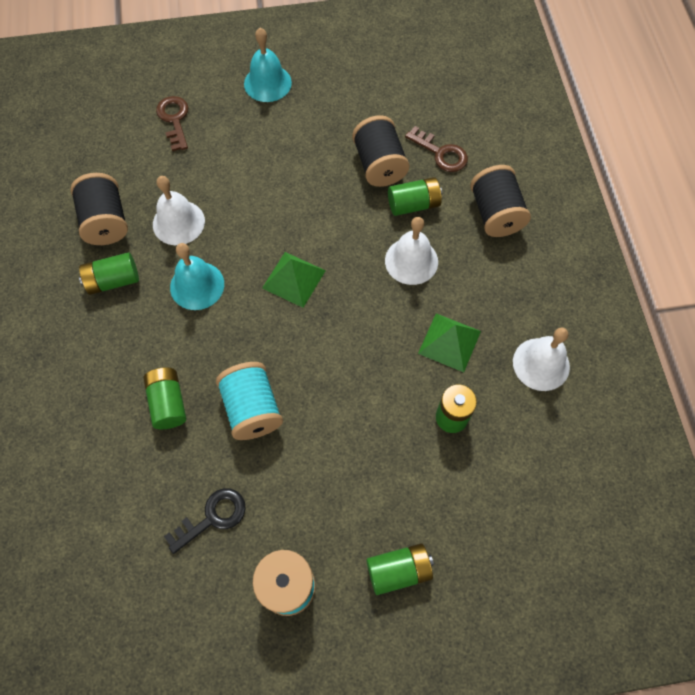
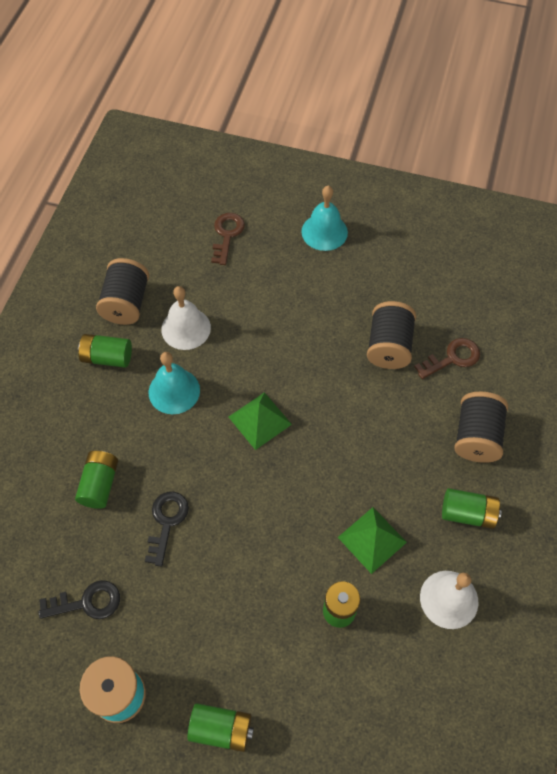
camera: 25 degrees right, 5 degrees down
turquoise spool [216,362,283,440] -> black key [145,492,189,566]
white bell [385,217,438,285] -> none
green battery [388,177,442,216] -> green battery moved to [442,488,502,529]
brown key [405,126,468,172] -> brown key turned 90 degrees counterclockwise [414,338,480,379]

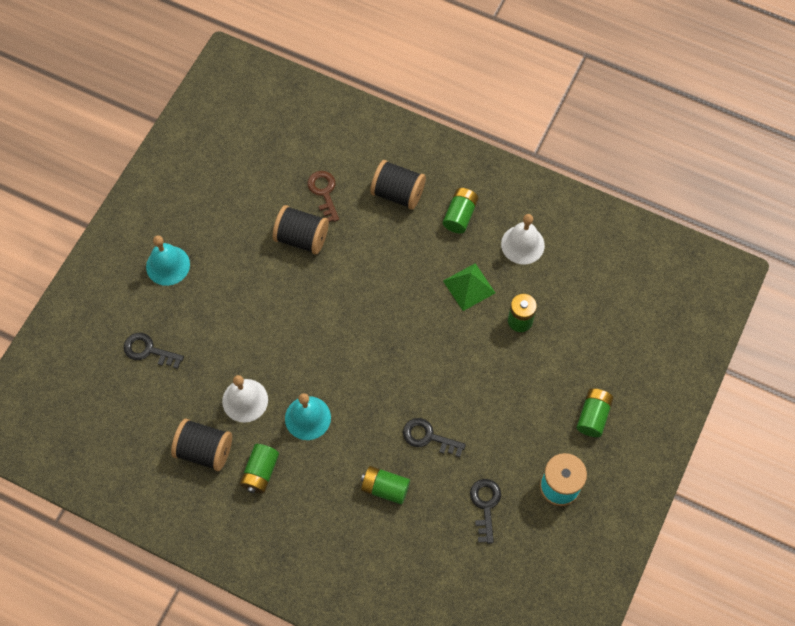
camera: 80 degrees left, 5 degrees up
brown key [211,213,245,265] -> black key [123,333,184,369]
green pyramid [229,392,292,450] -> none

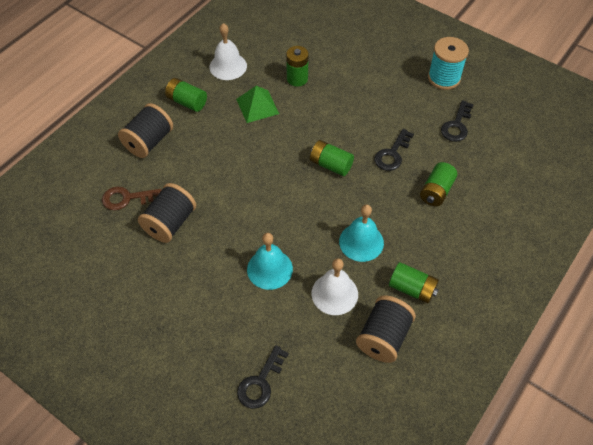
camera: 80 degrees left, 10 degrees down
turquoise bell [146,235,190,286] -> turquoise bell moved to [247,233,293,290]
black key [470,479,501,544] -> black key turned 75 degrees counterclockwise [441,100,474,142]
green battery [577,388,613,437] -> green battery moved to [310,140,354,176]

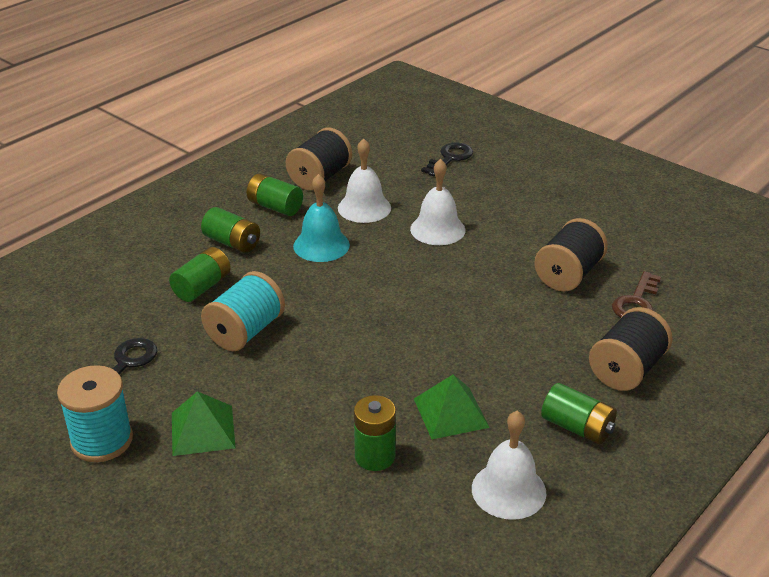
camera: 175 degrees left, 20 degrees down
brown key [102,187,162,210] -> brown key turned 120 degrees clockwise [612,271,661,318]
turquoise bell [247,233,293,290] -> white bell [410,159,465,245]
green battery [310,140,354,176] -> green battery moved to [201,207,260,253]
black key [374,129,414,171] -> turquoise spool [201,271,285,351]
none -> green pyramid [172,391,236,456]

